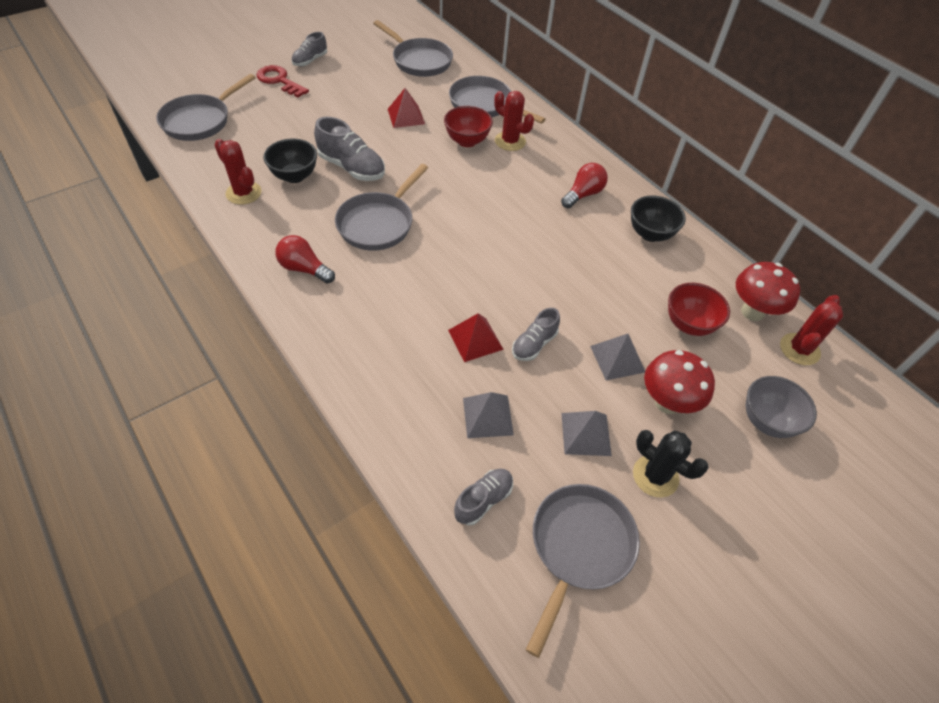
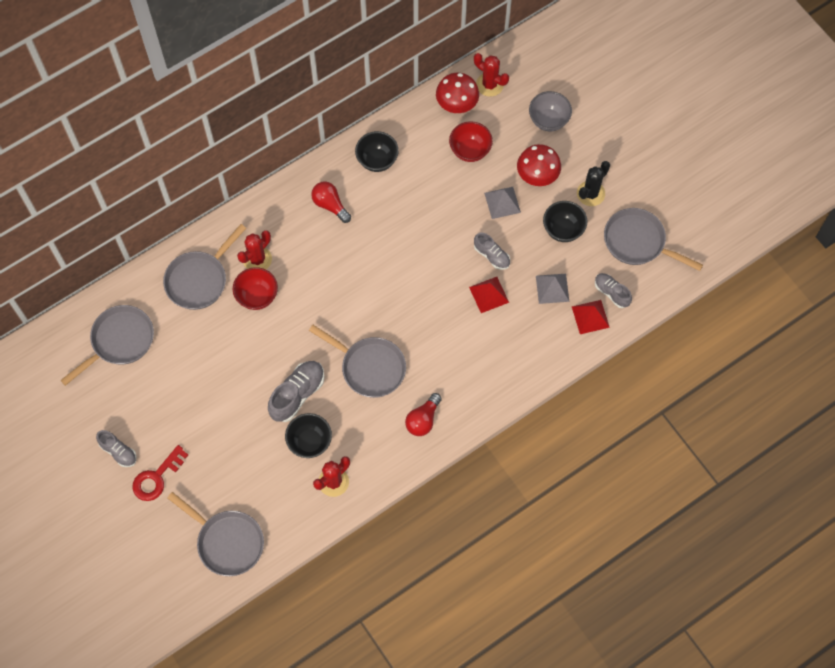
camera: 85 degrees left, 15 degrees up
red pyramid [388,88,425,128] -> red pyramid moved to [572,300,610,334]
grey pyramid [561,411,612,456] -> black bowl [543,201,587,242]

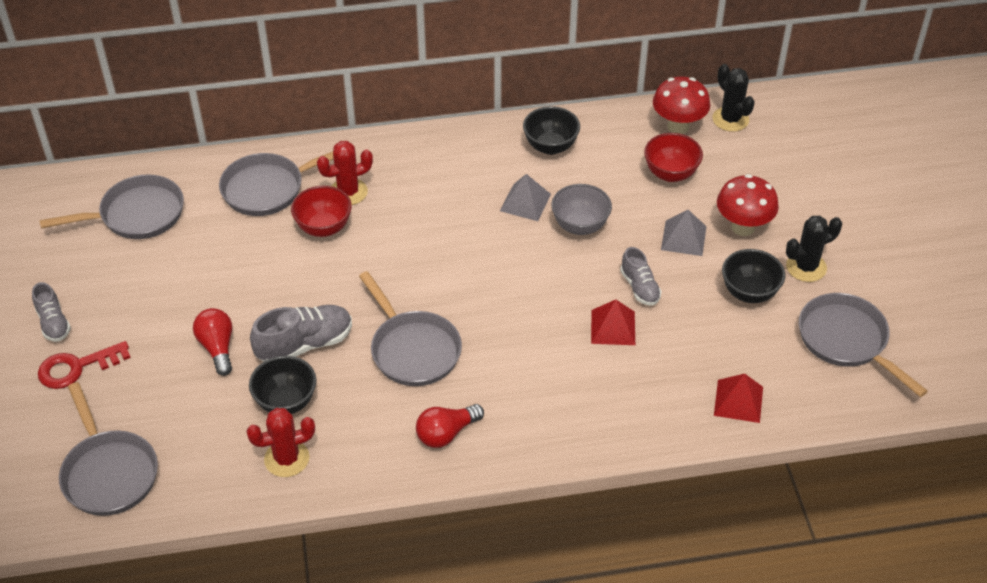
camera: 25 degrees right, 20 degrees down
red light bulb [311,181,351,223] -> red light bulb moved to [193,308,232,376]
red cactus [474,53,509,97] -> black cactus [712,64,755,132]
grey bowl [529,91,572,131] -> grey bowl moved to [551,184,612,235]
grey pyramid [536,274,569,304] -> grey pyramid moved to [500,174,551,221]
grey shoe [595,273,632,308] -> none

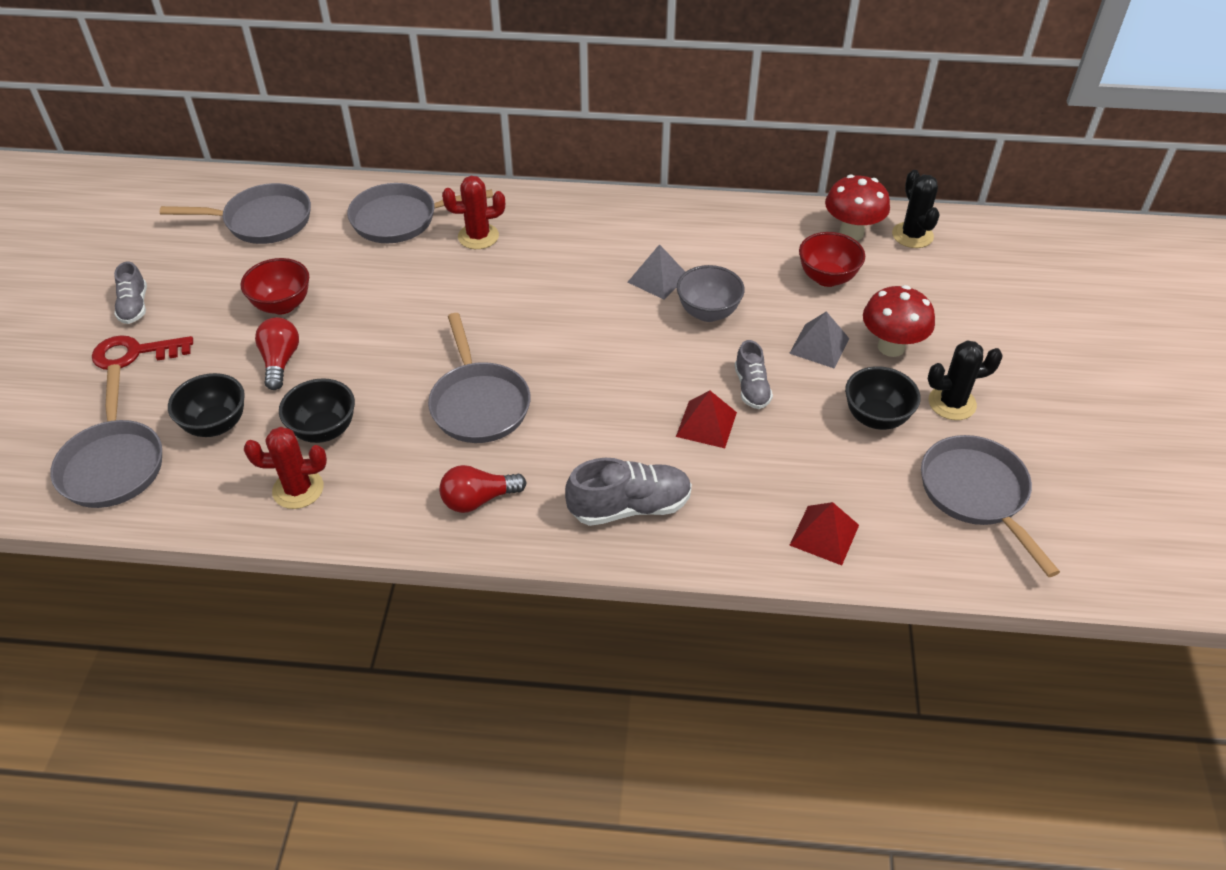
camera: 15 degrees right, 0 degrees up
grey shoe [250,305,352,362] -> grey shoe moved to [565,458,692,526]
red bowl [291,186,352,237] -> red bowl moved to [241,258,309,314]
black bowl [523,106,580,155] -> black bowl moved to [168,373,245,437]

